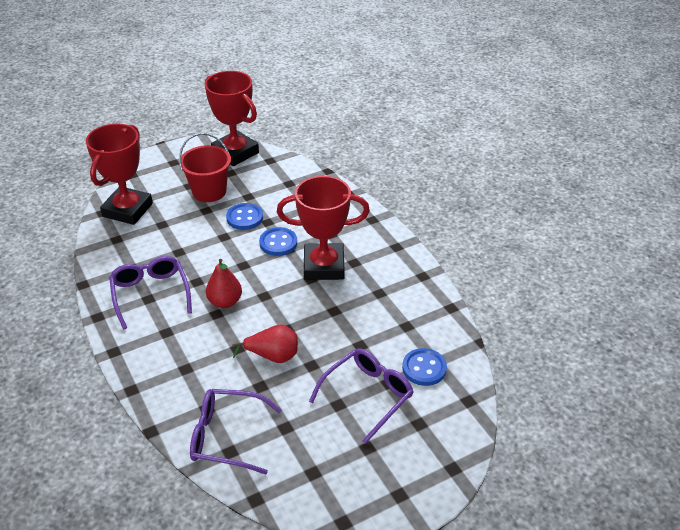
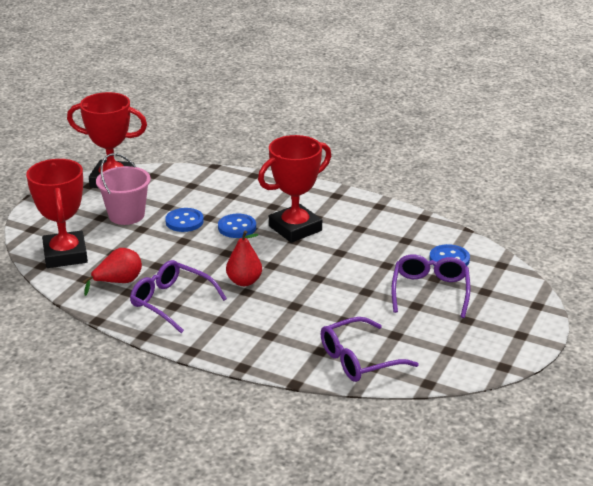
camera: 35 degrees left, 10 degrees down
red bucket [179,133,231,202] -> pink bucket [96,153,151,225]
red pear [232,325,298,363] -> red pear moved to [83,248,142,296]

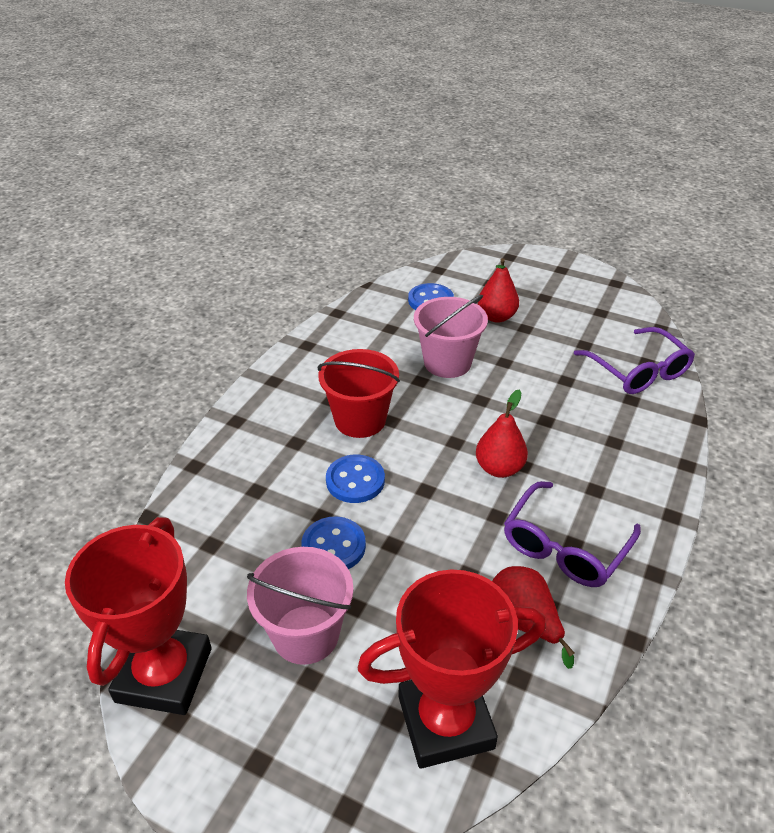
camera: 90 degrees left, 10 degrees up
red trophy [258,135,331,243] -> red bucket [317,349,400,438]
purple glasses [391,254,470,318] -> red pear [478,258,519,323]
none -> pink bucket [414,295,488,378]

